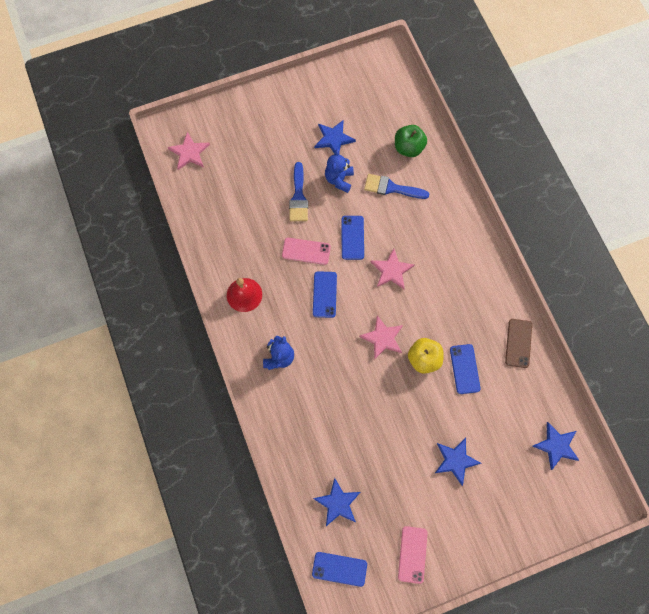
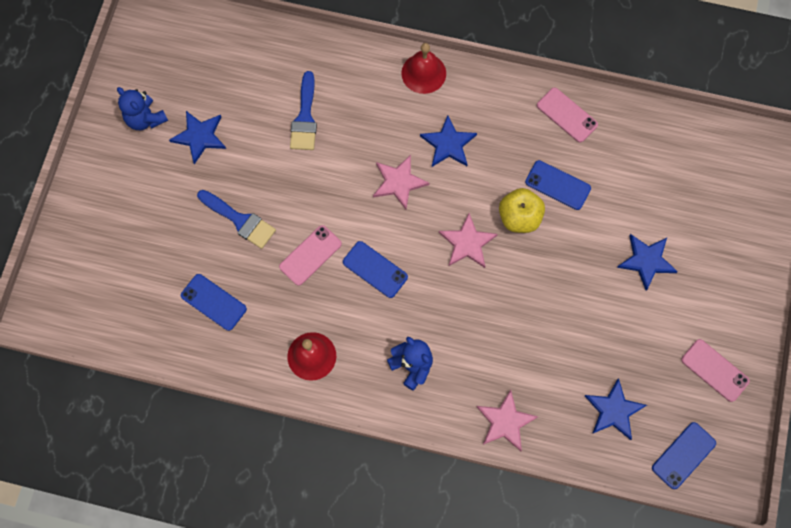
camera: 55 degrees left, 0 degrees up
pink star [168,132,210,170] -> pink star moved to [477,390,538,451]
blue teddy bear [325,149,354,193] -> blue teddy bear moved to [117,87,168,130]
blue phone [341,216,364,260] -> blue phone moved to [181,274,247,331]
blue brush [364,174,429,199] -> blue brush turned 45 degrees counterclockwise [290,71,317,150]
green apple [395,125,427,157] -> none
brown phone [505,319,532,368] -> pink phone [537,87,598,143]
blue star [532,422,580,470] -> blue star moved to [420,115,477,167]
none -> red bell [401,43,446,94]

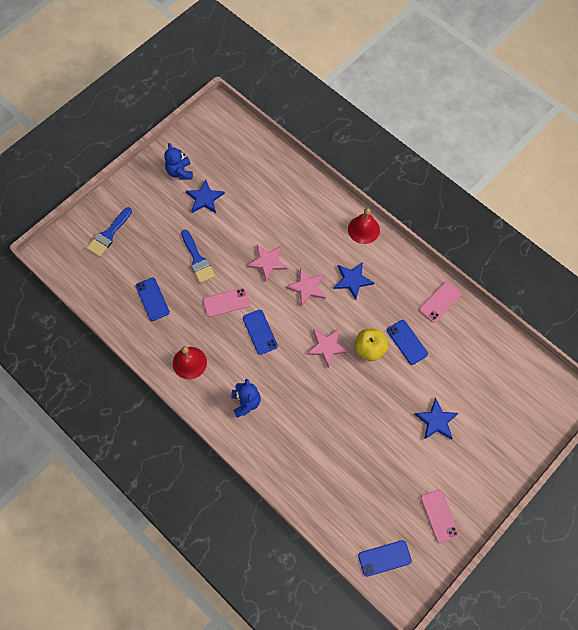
camera: 30 degrees right, 5 degrees down
blue brush [290,71,317,150] -> blue brush moved to [86,207,132,257]
pink star [477,390,538,451] -> pink star moved to [247,245,288,281]
pink phone [537,87,598,143] -> pink phone turned 60 degrees clockwise [419,281,461,322]
blue star [585,378,647,440] -> none

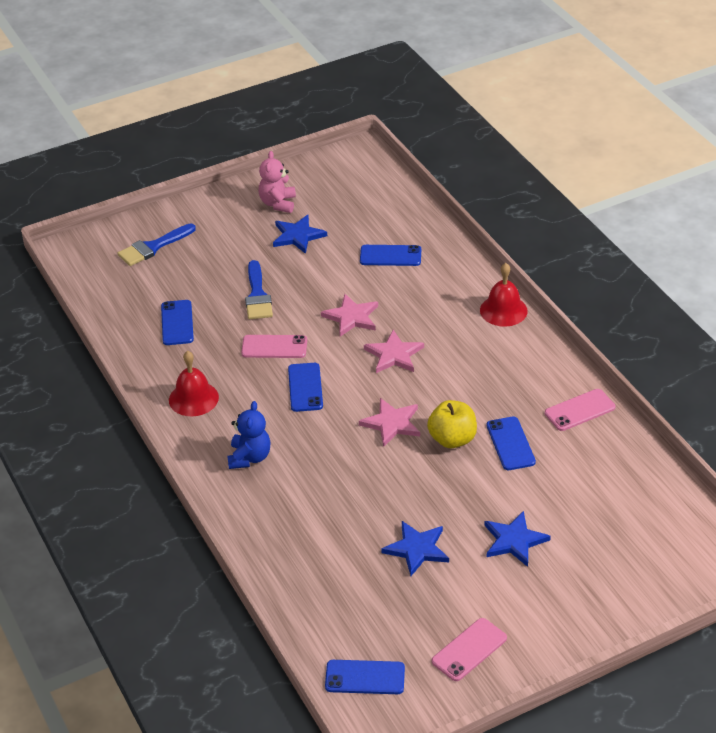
camera: 20 degrees right, 25 degrees down
blue teddy bear [164,143,193,180] -> pink teddy bear [259,151,296,213]
blue star [334,262,374,299] -> blue star moved to [381,521,449,576]
pink phone [421,489,459,543] -> pink phone turned 45 degrees clockwise [432,618,507,681]
none -> blue phone [360,245,421,266]

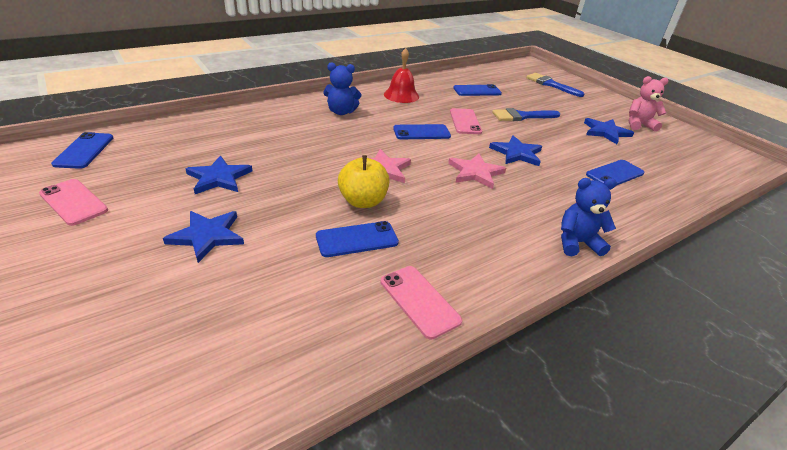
camera: 80 degrees right, 5 degrees down
pink star [321,294,378,337] -> blue star [489,135,542,166]
blue phone [360,245,421,266] -> blue phone turned 60 degrees clockwise [586,160,644,186]
red bell [480,263,528,327] -> blue teddy bear [561,178,617,256]

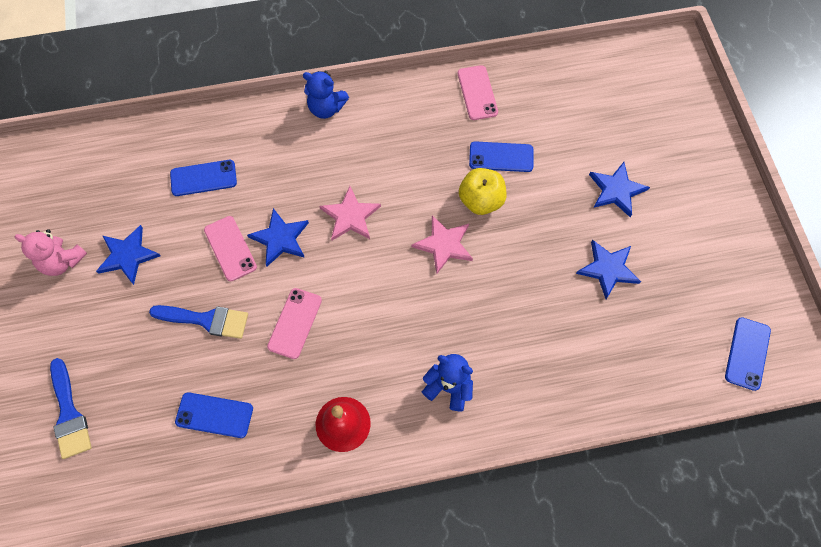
camera: 155 degrees left, 30 degrees up
pink phone [39,179,108,226] -> pink phone moved to [204,216,257,281]
blue phone [393,124,451,139] -> none

